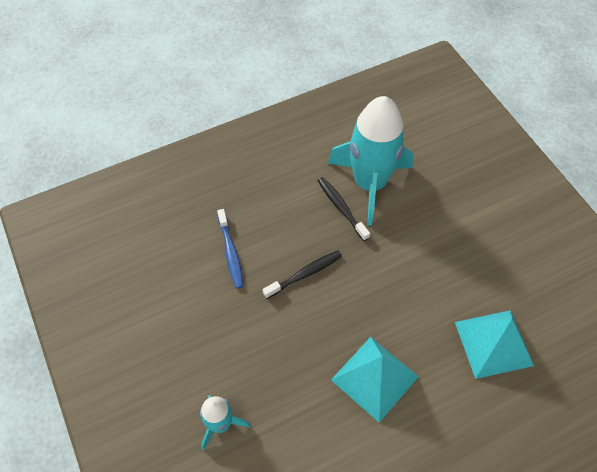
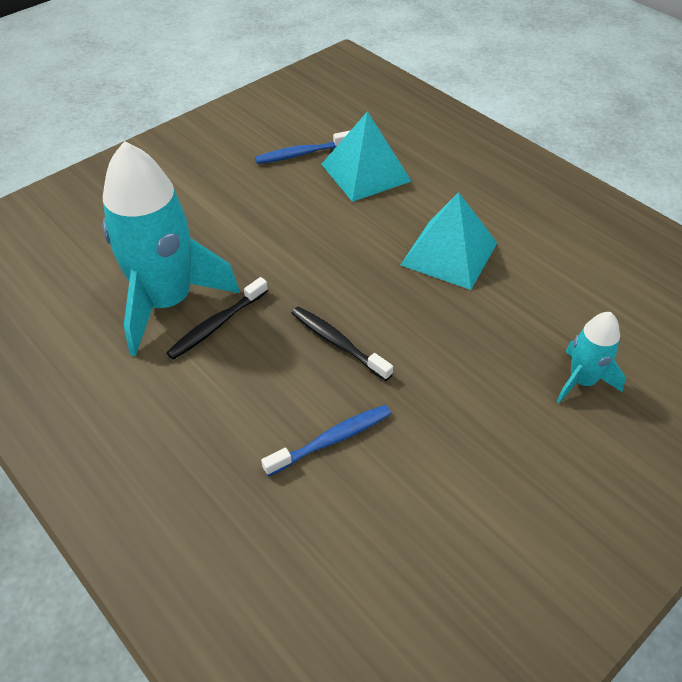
camera: 105 degrees left, 10 degrees down
none -> blue toothbrush [255,131,350,164]

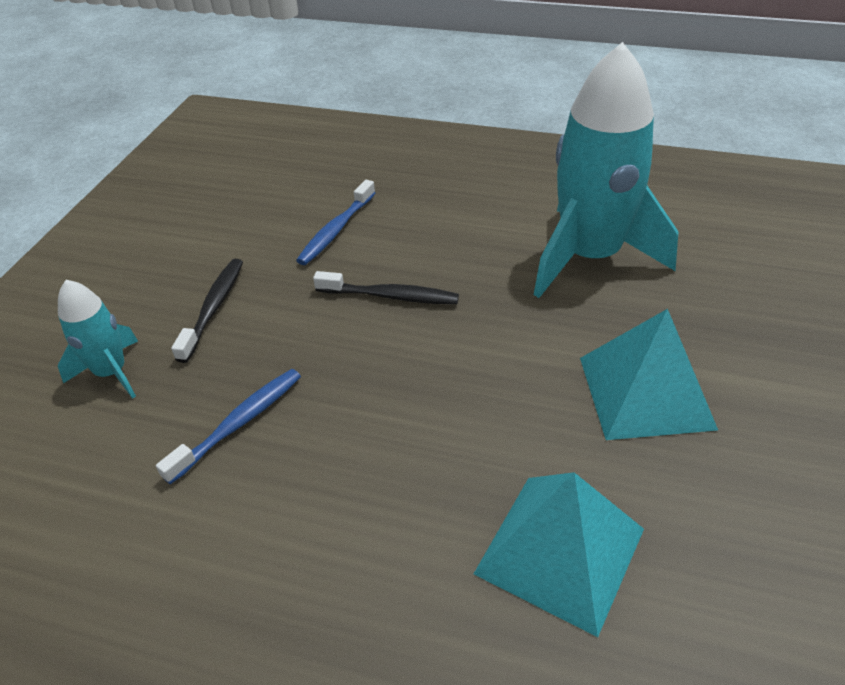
camera: 150 degrees right, 5 degrees down
black toothbrush [166,277,268,360] -> black toothbrush moved to [171,259,243,363]
blue toothbrush [255,131,350,164] -> blue toothbrush moved to [156,369,301,484]
turquoise pyramid [401,192,497,290] -> turquoise pyramid moved to [580,309,718,440]

